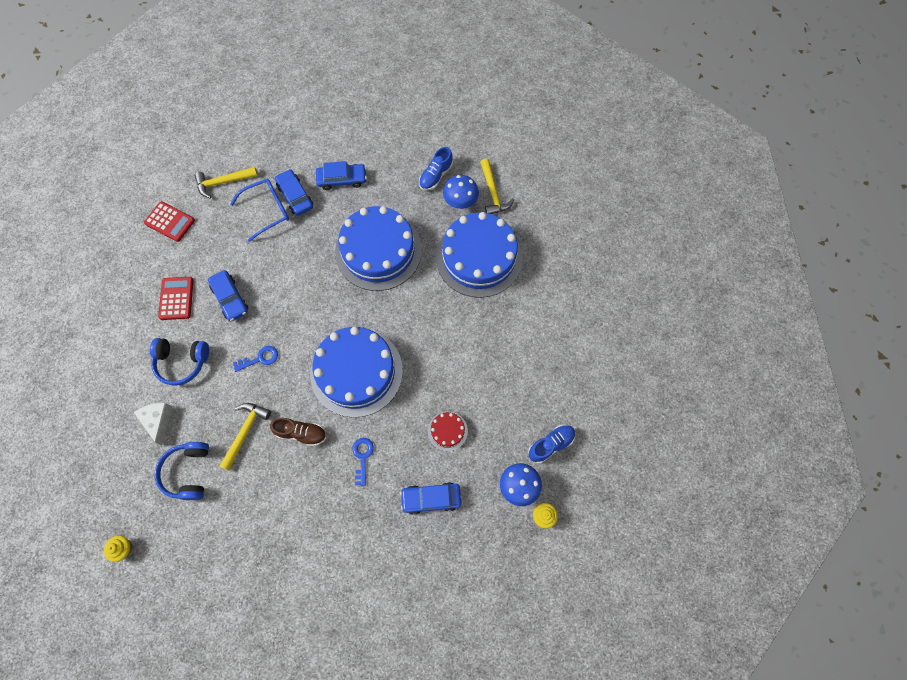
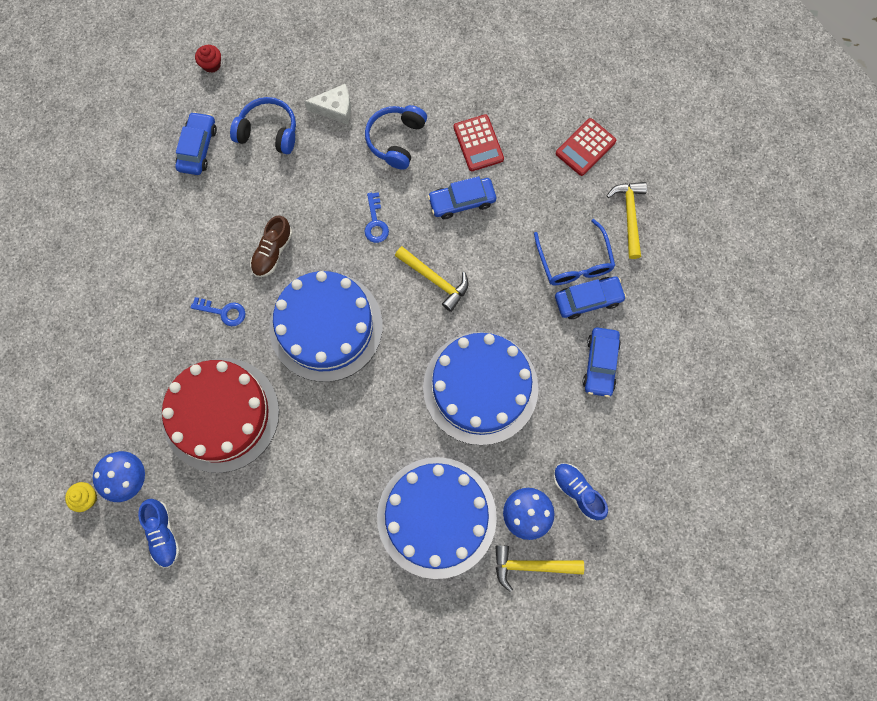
camera: 105 degrees right, 5 degrees up
yellow cupcake [104,535,132,562] -> red cupcake [195,45,221,73]
red calculator [158,277,194,320] -> red calculator turned 60 degrees clockwise [454,114,504,171]
yellow hammer [220,403,271,470] -> yellow hammer moved to [395,246,469,312]
blue car [400,482,461,515] -> blue car moved to [175,112,217,175]
red cake [428,411,468,451] -> red cake [162,358,279,473], size x2.37

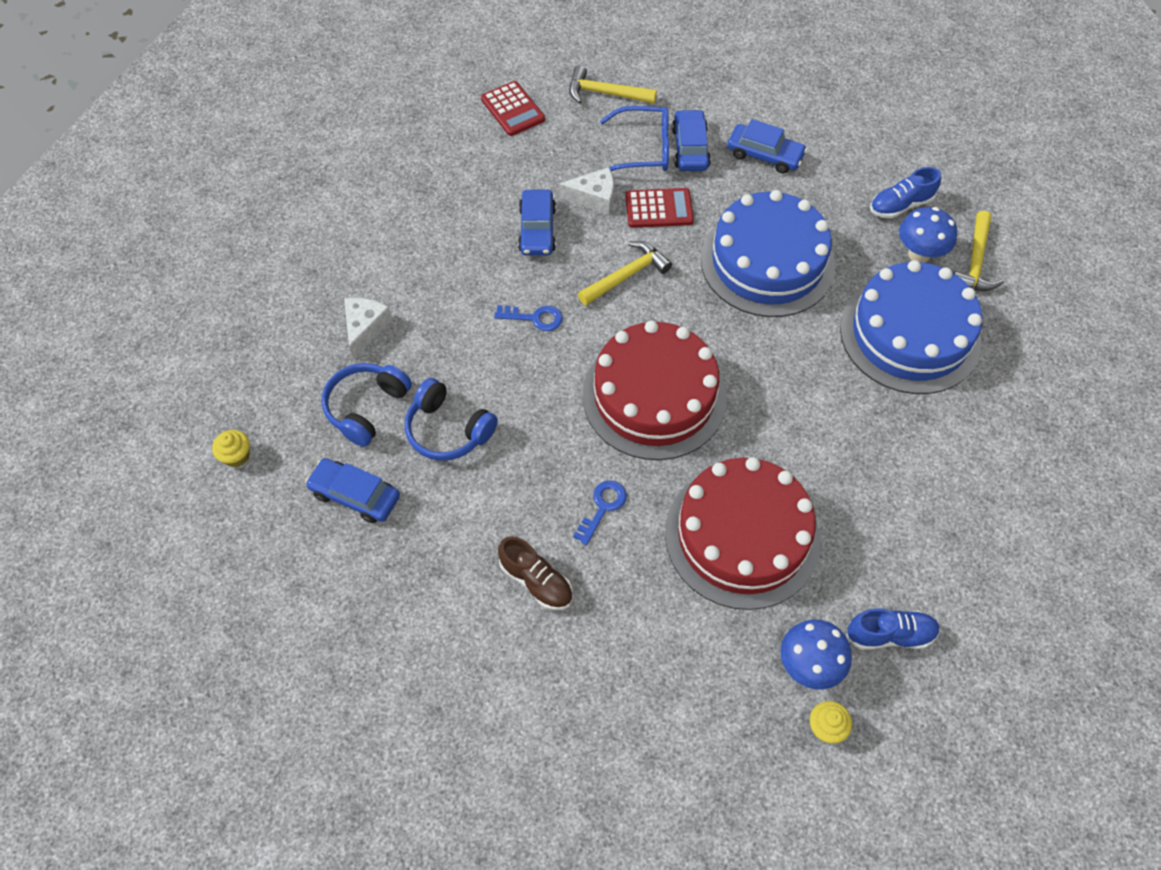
camera: 75 degrees left, 15 degrees down
red cupcake [195,45,221,73] -> yellow cupcake [212,430,250,467]
brown shoe [250,215,292,277] -> brown shoe moved to [498,536,573,610]
blue cake [269,271,383,382] -> red cake [582,321,727,460]
blue headphones [365,105,427,170] -> blue headphones moved to [405,378,498,461]
red calculator [454,114,504,171] -> red calculator moved to [625,188,694,228]
none -> white cheese [559,167,614,214]

